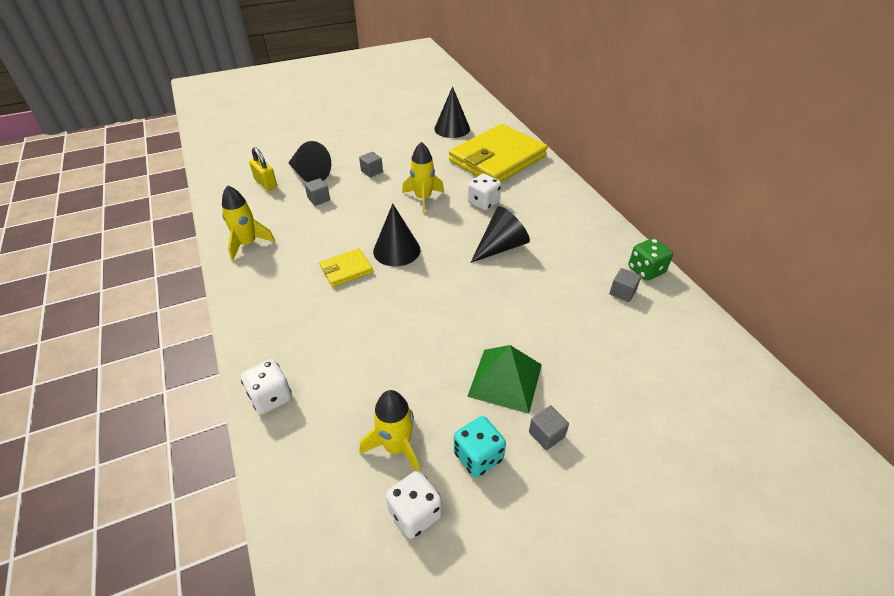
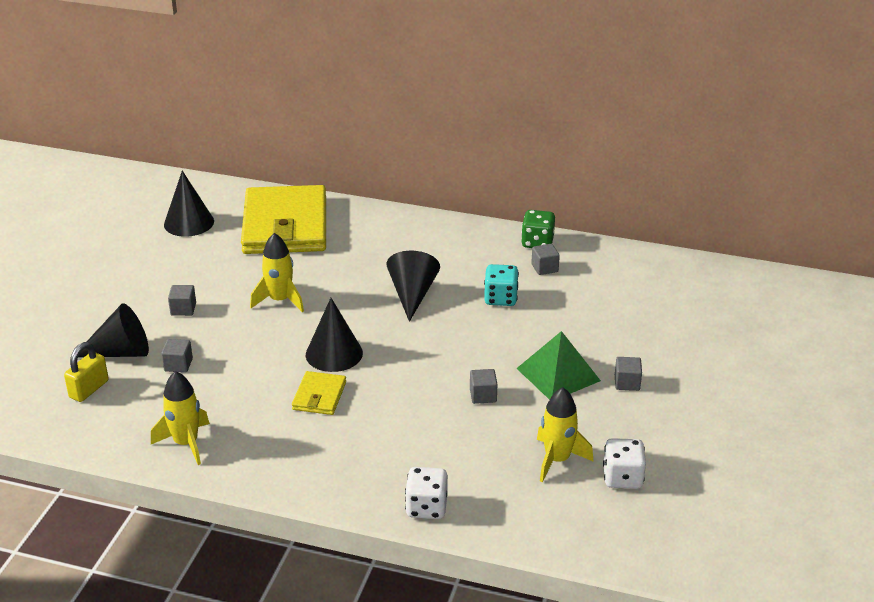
camera: 50 degrees left, 10 degrees down
yellow padlock [249,147,277,191] -> yellow padlock turned 60 degrees counterclockwise [64,342,109,402]
turquoise dice [454,416,506,478] -> turquoise dice moved to [484,264,519,306]
white dice [468,174,501,211] -> none
none -> grey cube [470,369,497,404]

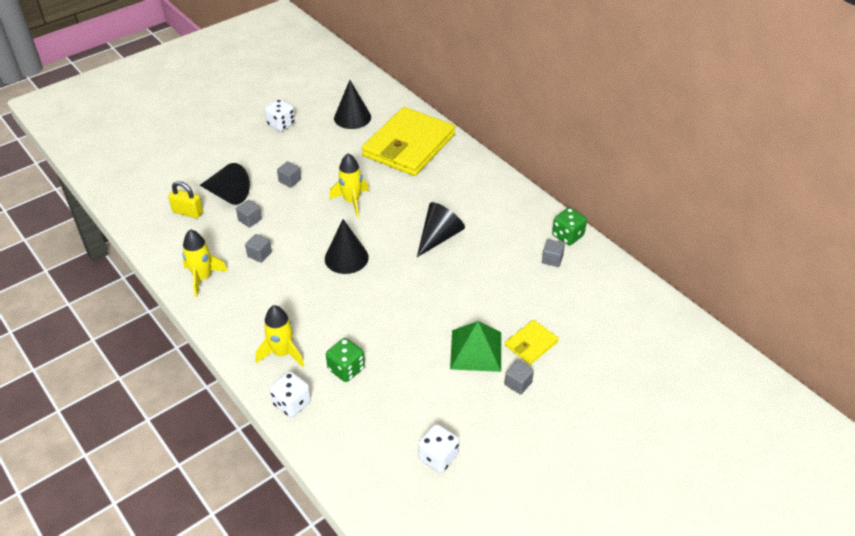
camera: 35 degrees right, 10 degrees up
yellow padlock [64,342,109,402] -> yellow padlock turned 45 degrees clockwise [168,181,203,218]
yellow wallet [292,371,346,415] -> yellow wallet moved to [505,320,559,365]
grey cube [470,369,497,404] -> grey cube moved to [245,234,272,263]
turquoise dice [484,264,519,306] -> none
yellow rocket [537,387,594,482] -> yellow rocket moved to [256,305,304,367]
none -> white dice [265,99,295,131]
none -> green dice [326,338,365,382]

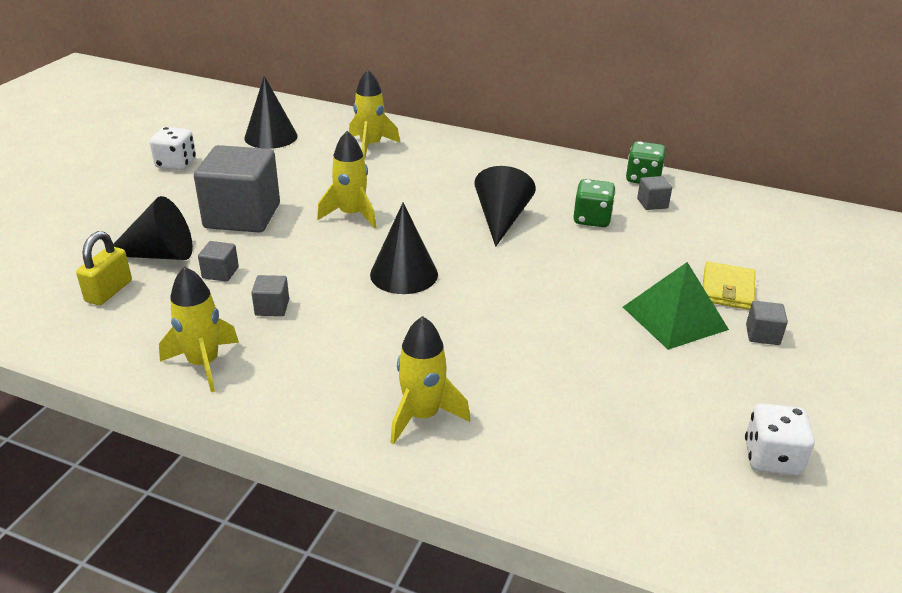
camera: 30 degrees left, 10 degrees down
yellow padlock [168,181,203,218] -> yellow padlock turned 60 degrees counterclockwise [76,231,132,305]
white dice [270,372,311,417] -> none
grey cube [277,161,301,188] -> grey cube [194,145,280,233], size x2.43
green dice [326,338,365,382] -> green dice moved to [573,179,616,227]
yellow wallet [362,107,455,176] -> yellow rocket [349,70,400,160]

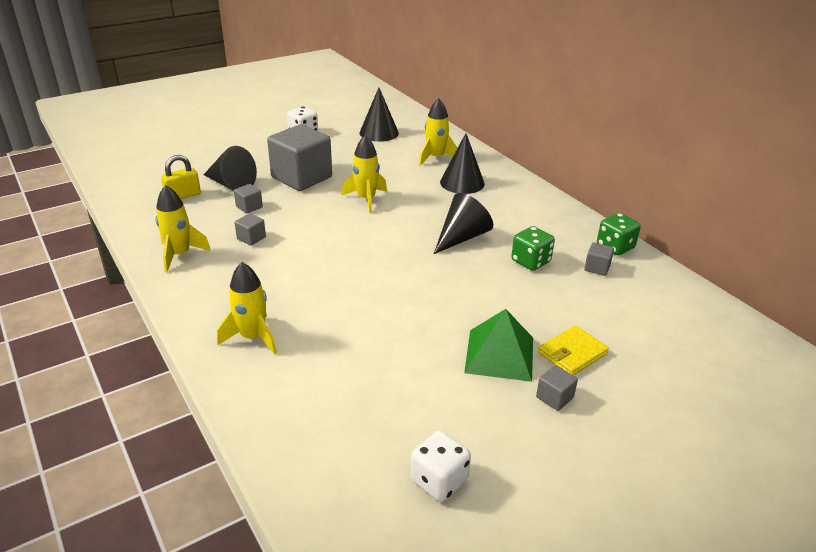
camera: 35 degrees right, 0 degrees up
black cone [370,203,438,294] -> black cone moved to [440,133,485,194]

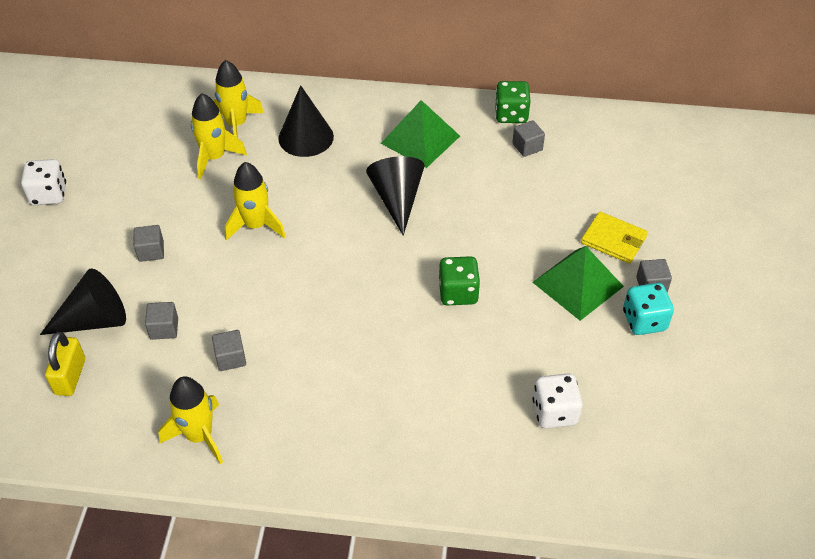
camera: 50 degrees left, 15 degrees up
yellow rocket [217,262,277,355] -> yellow rocket moved to [191,93,247,180]
grey cube [267,124,332,191] -> grey cube [134,225,164,262], size x0.41
black cone [359,88,399,142] -> none
white dice [411,431,471,502] -> white dice moved to [532,373,583,428]
green dice [511,226,555,271] -> green dice moved to [439,256,480,306]
yellow wallet [538,325,609,375] -> yellow wallet turned 60 degrees counterclockwise [581,212,648,264]
none -> green pyramid [380,100,460,168]
none -> turquoise dice [623,283,674,335]

